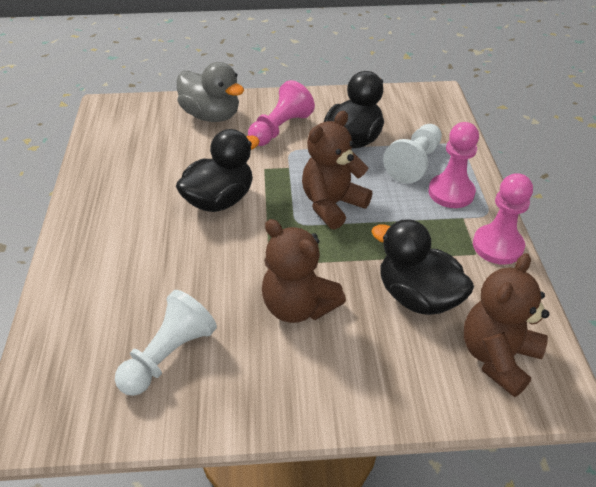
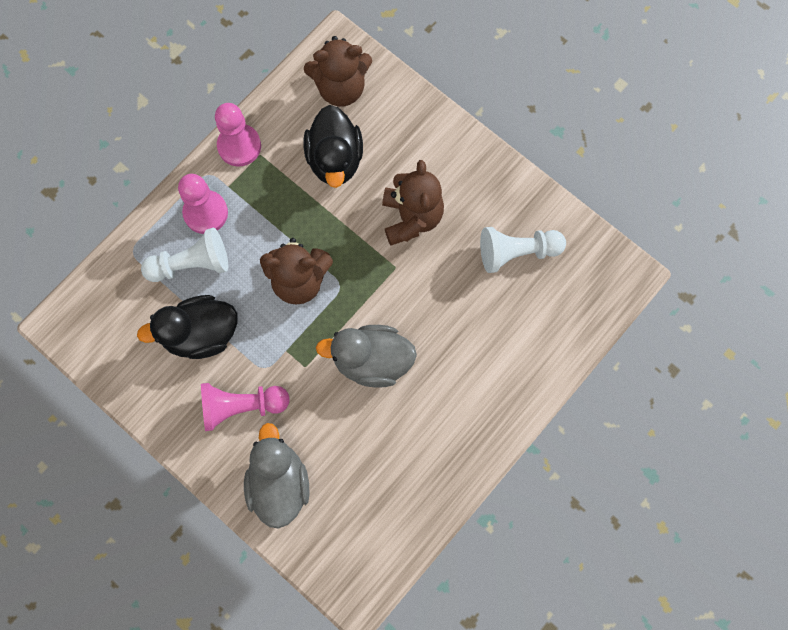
camera: 135 degrees left, 30 degrees up
black duck [176,129,260,212] -> grey duck [316,325,417,388]

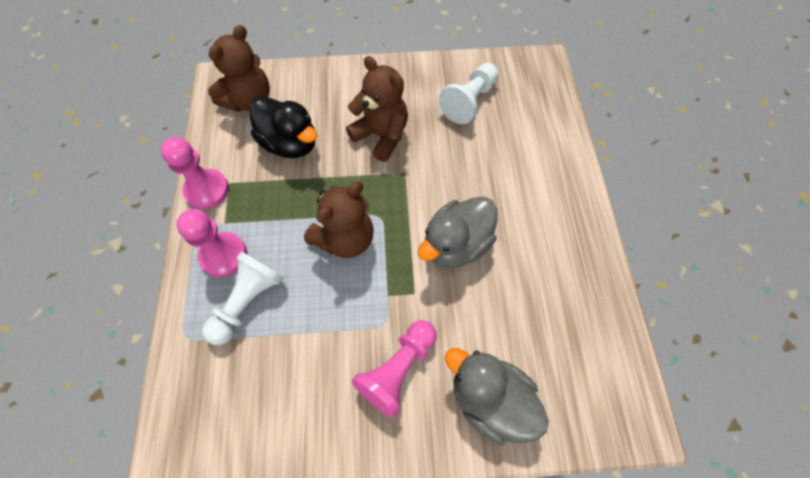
camera: 45 degrees left, 10 degrees down
black duck [137,295,238,359] -> none

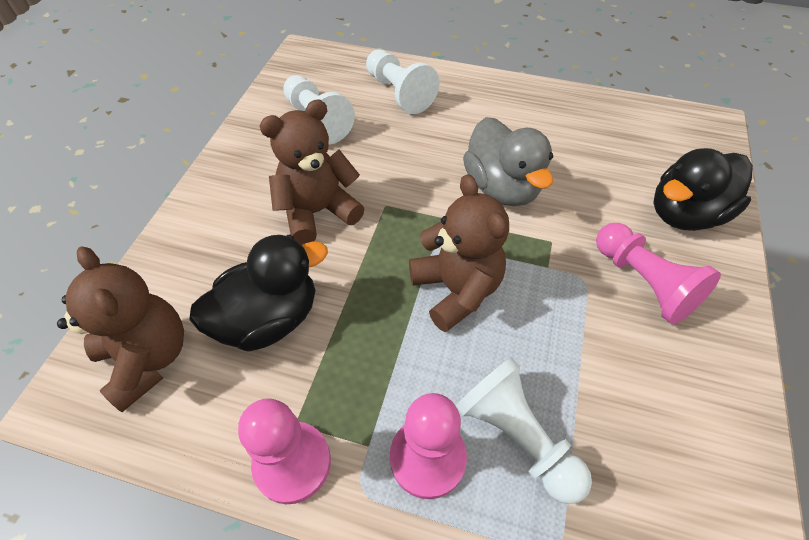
camera: 70 degrees left, 10 degrees down
grey duck [445,348,549,446] -> black duck [653,148,753,231]
none -> white pawn [366,49,439,114]

